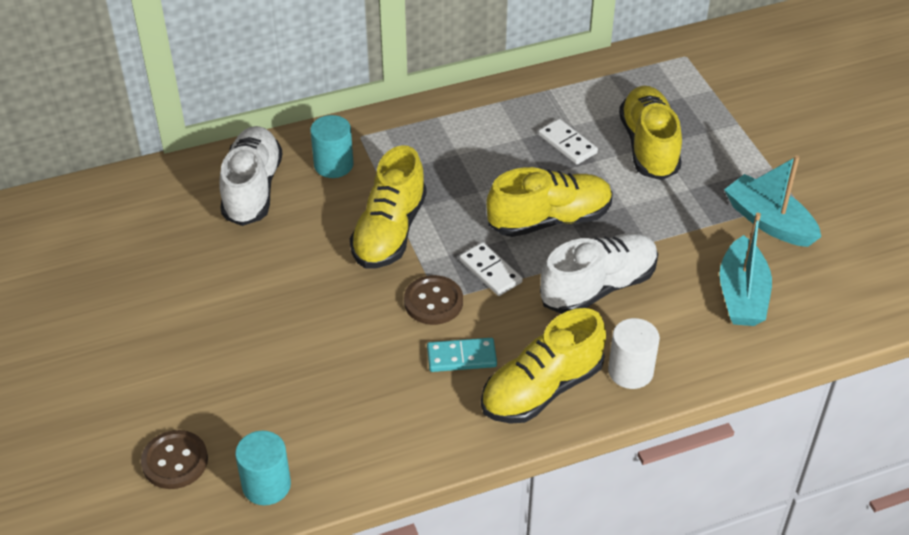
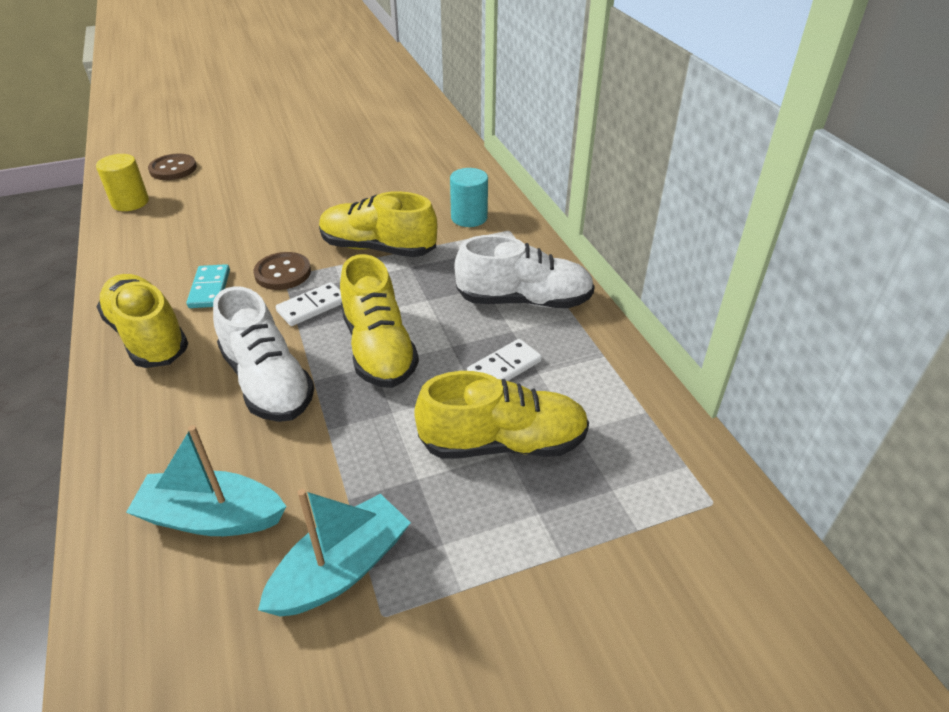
camera: 90 degrees right, 5 degrees down
white shoe [219,126,283,226] -> white shoe moved to [454,235,595,308]
turquoise cylinder [235,431,291,505] -> yellow cylinder [96,154,149,211]
white cylinder [608,318,660,389] -> none

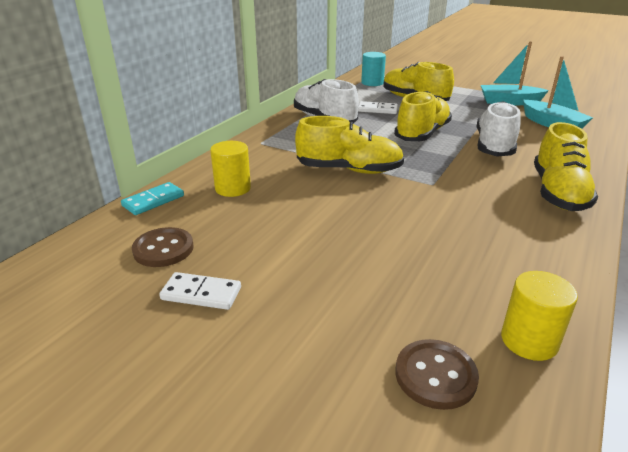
camera: 130 degrees left, 10 degrees down
turquoise domino [187,264,230,308] -> turquoise domino moved to [121,182,184,215]
brown button [254,252,311,290] -> brown button moved to [132,227,194,267]
white domino [276,282,342,326] -> white domino moved to [159,272,241,310]
yellow shoe [319,191,437,257] -> yellow shoe turned 60 degrees counterclockwise [295,116,404,174]
turquoise cylinder [450,168,488,227] -> turquoise cylinder moved to [361,52,386,86]
none -> yellow cylinder [210,141,251,197]

